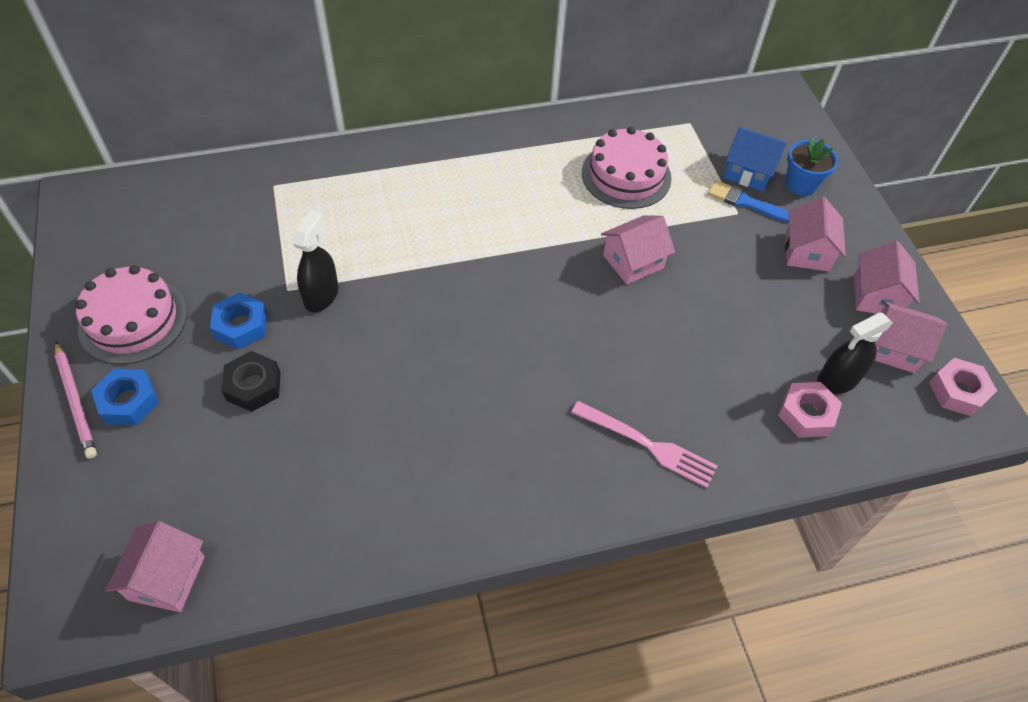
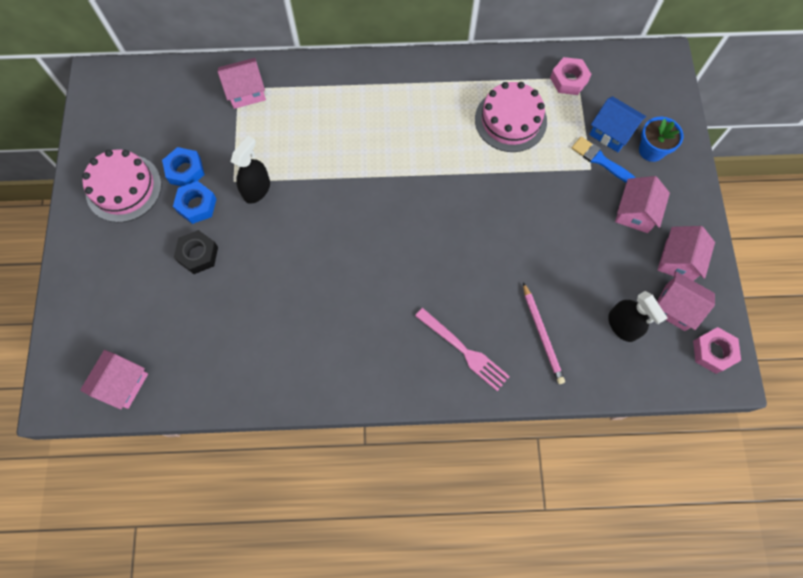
camera: 15 degrees right, 15 degrees up
pink pencil [55,341,97,459] -> pink pencil moved to [523,282,565,384]
blue nut [91,369,159,425] -> blue nut moved to [162,147,205,186]
pink house [601,215,675,285] -> pink house moved to [218,58,266,109]
pink nut [778,382,842,438] -> pink nut moved to [550,57,591,95]
black spray bottle [817,313,893,394] -> black spray bottle turned 105 degrees counterclockwise [608,291,668,342]

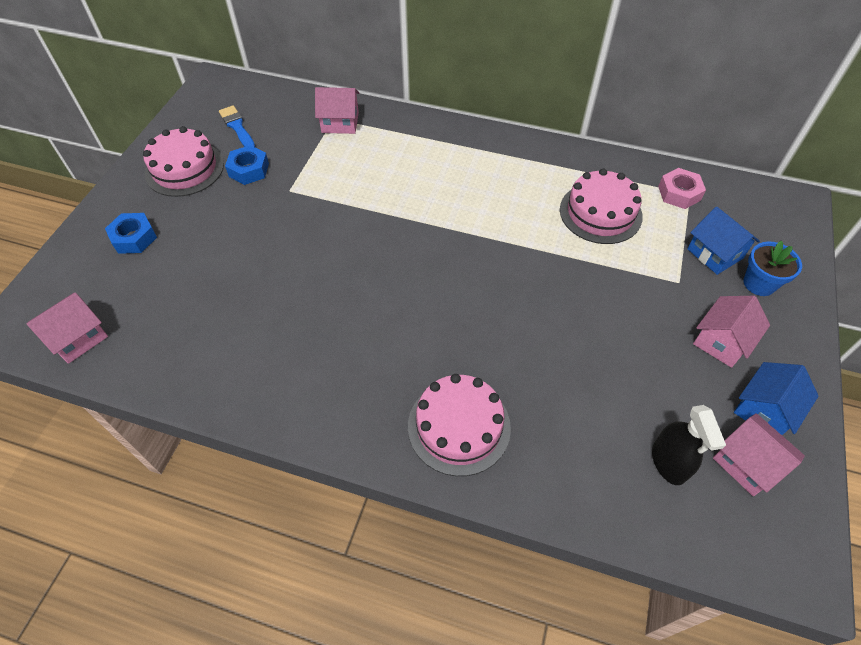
camera: 20 degrees right, 15 degrees down
blue nut [173,181,217,224] -> blue nut moved to [105,213,157,254]
black nut [174,230,218,274] -> none
black spray bottle [231,136,270,204] -> none
pink fork [415,308,510,391] -> pink cake [408,374,511,476]
pink pencil [523,282,565,384] -> none
blue brush [571,137,635,183] -> blue brush moved to [219,105,255,147]
pink house [658,226,715,281] -> blue house [734,362,819,435]
pink nut [693,327,741,374] -> none

